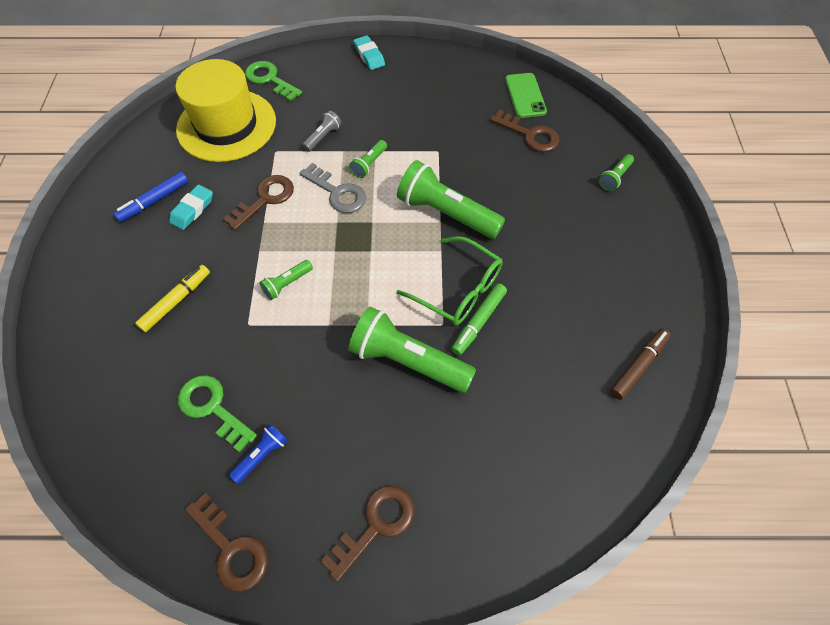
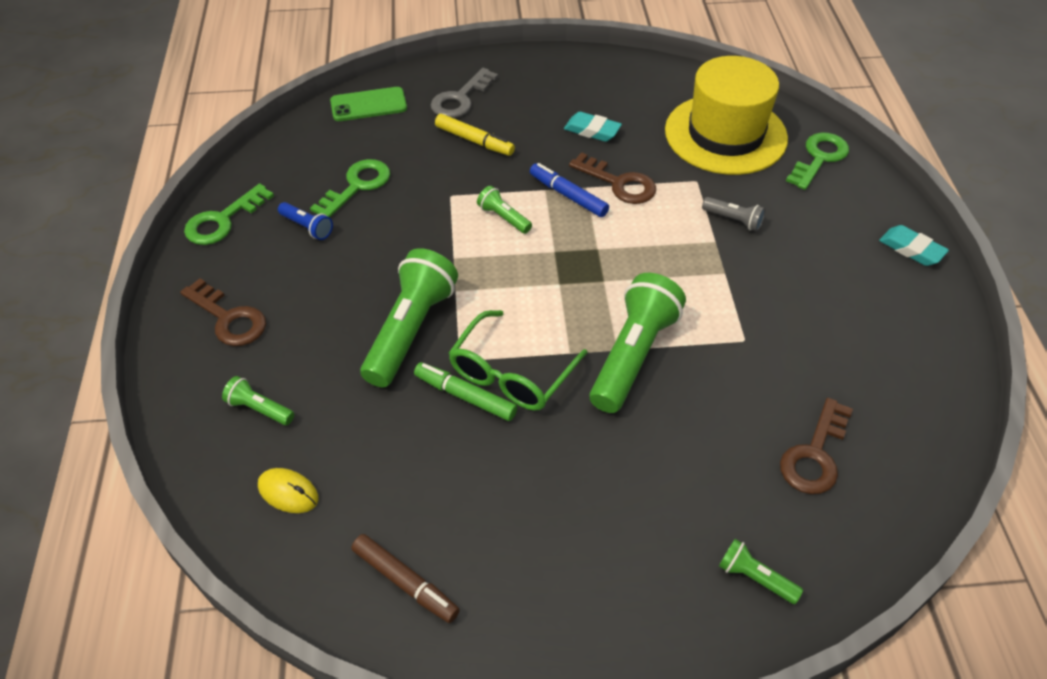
camera: 85 degrees right, 10 degrees down
blue marker [113,172,188,222] -> blue marker moved to [530,163,609,217]
brown key [185,492,268,592] -> green key [184,184,274,245]
grey key [299,163,366,213] -> grey key moved to [430,68,498,118]
green flashlight [350,140,387,178] -> green flashlight moved to [222,376,294,425]
turquoise eraser [353,35,385,70] -> turquoise eraser turned 75 degrees clockwise [879,225,949,266]
green phone [505,73,547,118] -> green phone moved to [330,87,407,121]
none -> yellow mouse [258,468,318,513]

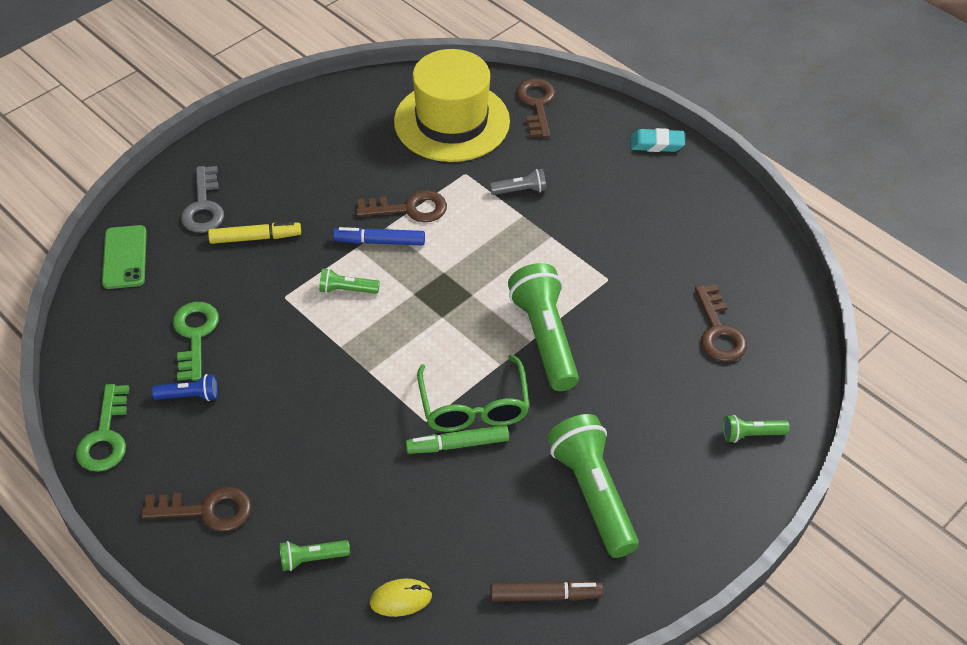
camera: 40 degrees left, 0 degrees up
green phone [330,87,407,121] -> green phone turned 45 degrees counterclockwise [102,225,147,289]
green flashlight [360,248,458,387] -> green flashlight moved to [547,414,639,558]
turquoise eraser [564,112,622,142] -> none
green key [786,133,849,190] -> brown key [516,79,555,138]

